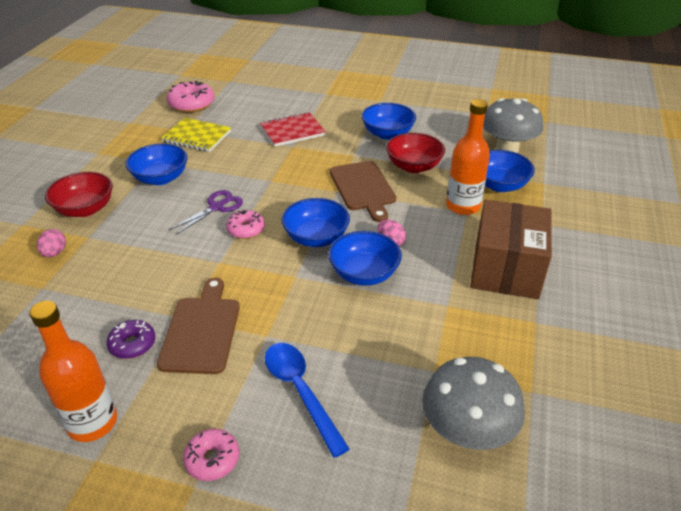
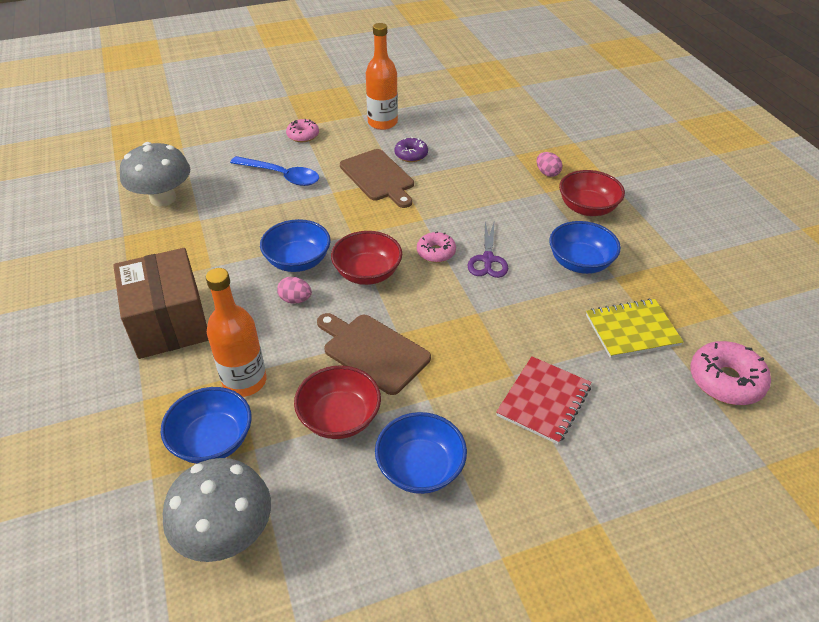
camera: 145 degrees right, 5 degrees up
blue bowl [282,198,350,247] -> red bowl [331,231,402,285]

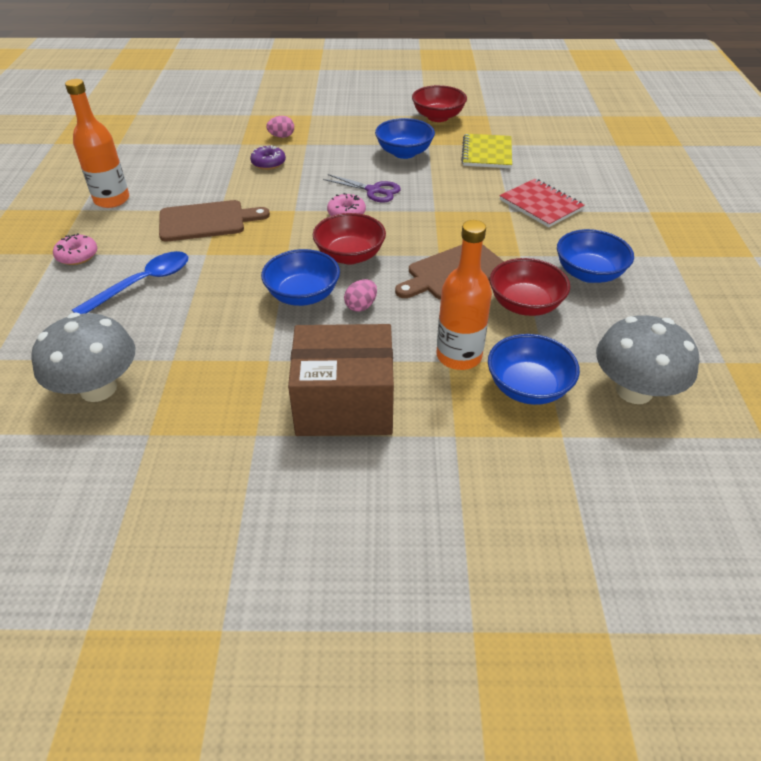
camera: 70 degrees left, 0 degrees up
purple donut [394,137,428,162] -> purple donut moved to [250,145,286,170]
red bowl [559,170,625,216] -> red bowl moved to [412,85,467,122]
pink donut [690,341,771,405] -> none

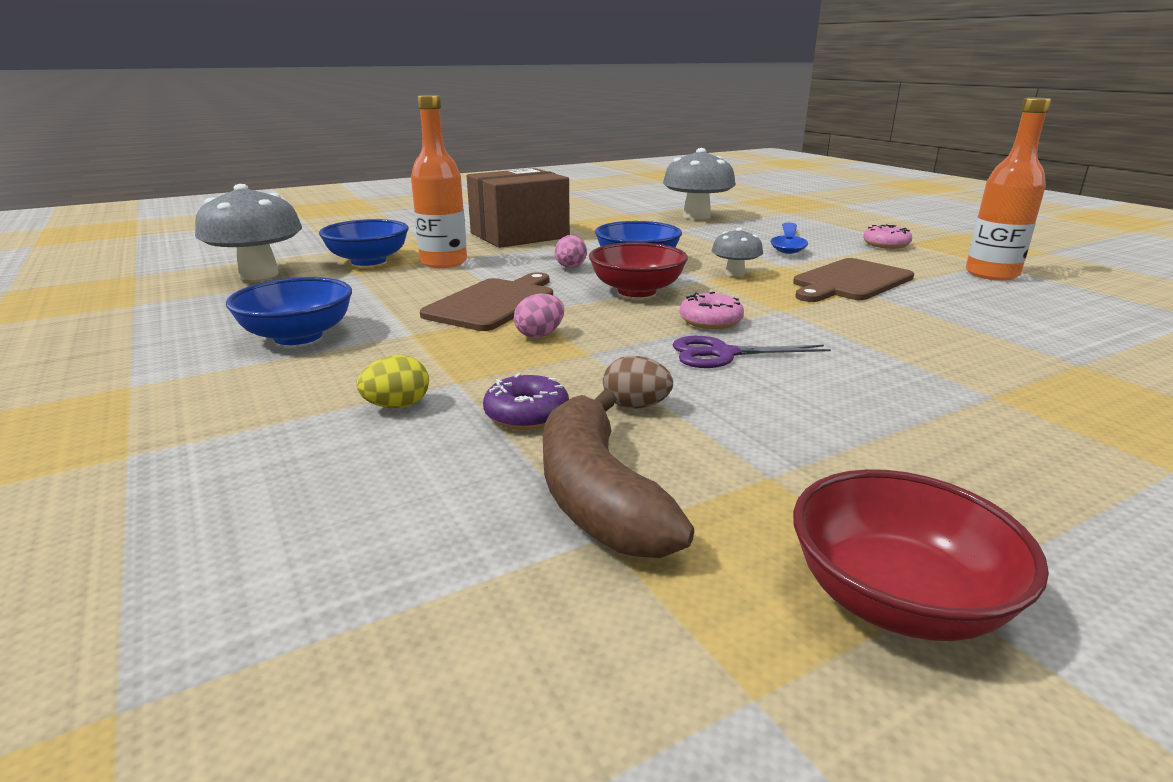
camera: 150 degrees right, 20 degrees down
purple donut [250,145,286,170] -> purple donut moved to [483,373,569,430]
pink egg [266,116,294,138] -> pink egg moved to [514,294,564,338]
blue bowl [375,118,435,159] -> none
yellow notebook [461,133,512,168] -> brown banana [543,390,694,558]
red bowl [490,258,570,316] -> none
red notebook [500,179,585,227] -> yellow egg [356,355,429,408]
none -> brown egg [603,356,673,408]
none -> grey mushroom [711,228,763,277]

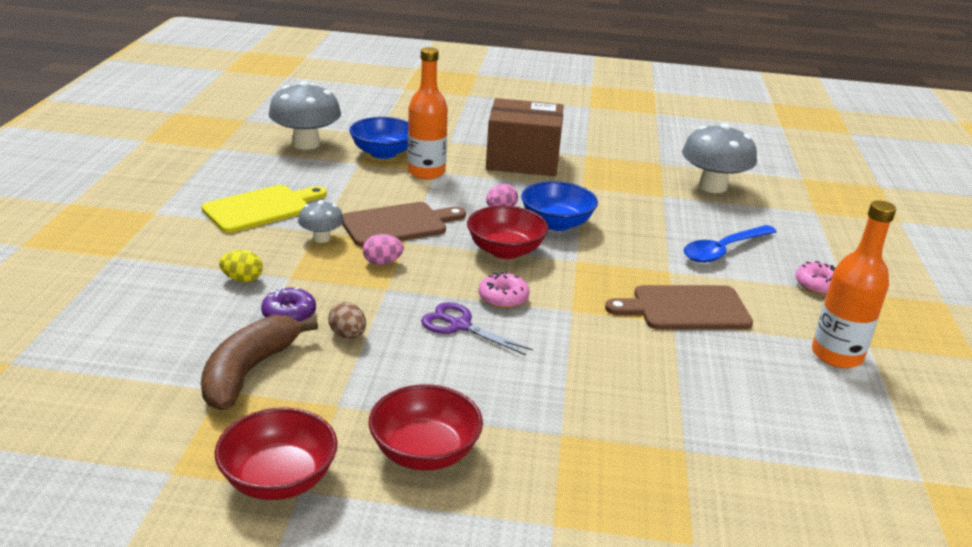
camera: 35 degrees right, 5 degrees up
blue bowl [226,277,352,345] -> yellow cutting board [201,185,327,233]
grey mushroom [711,228,763,277] -> grey mushroom moved to [298,200,344,243]
none -> red bowl [369,384,483,471]

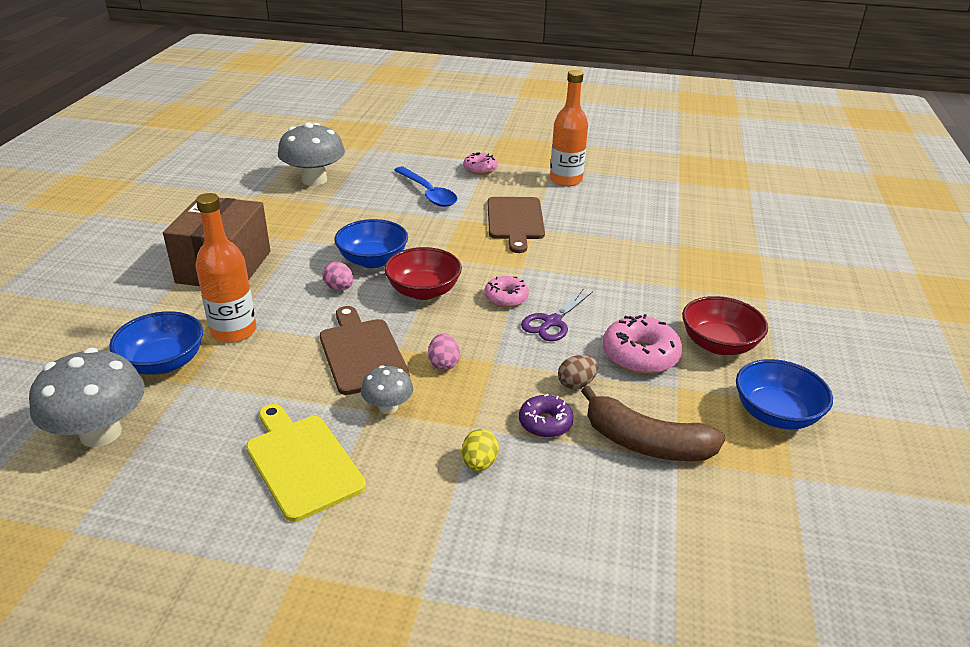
camera: 85 degrees left, 5 degrees up
red bowl [215,407,338,500] -> blue bowl [736,359,833,429]
none -> pink donut [602,314,682,374]

